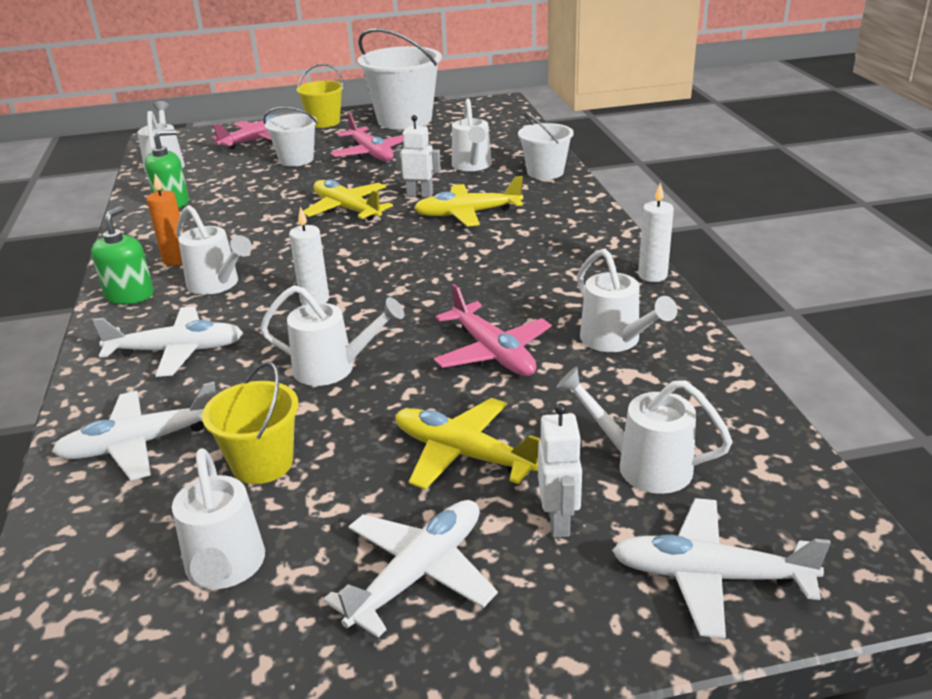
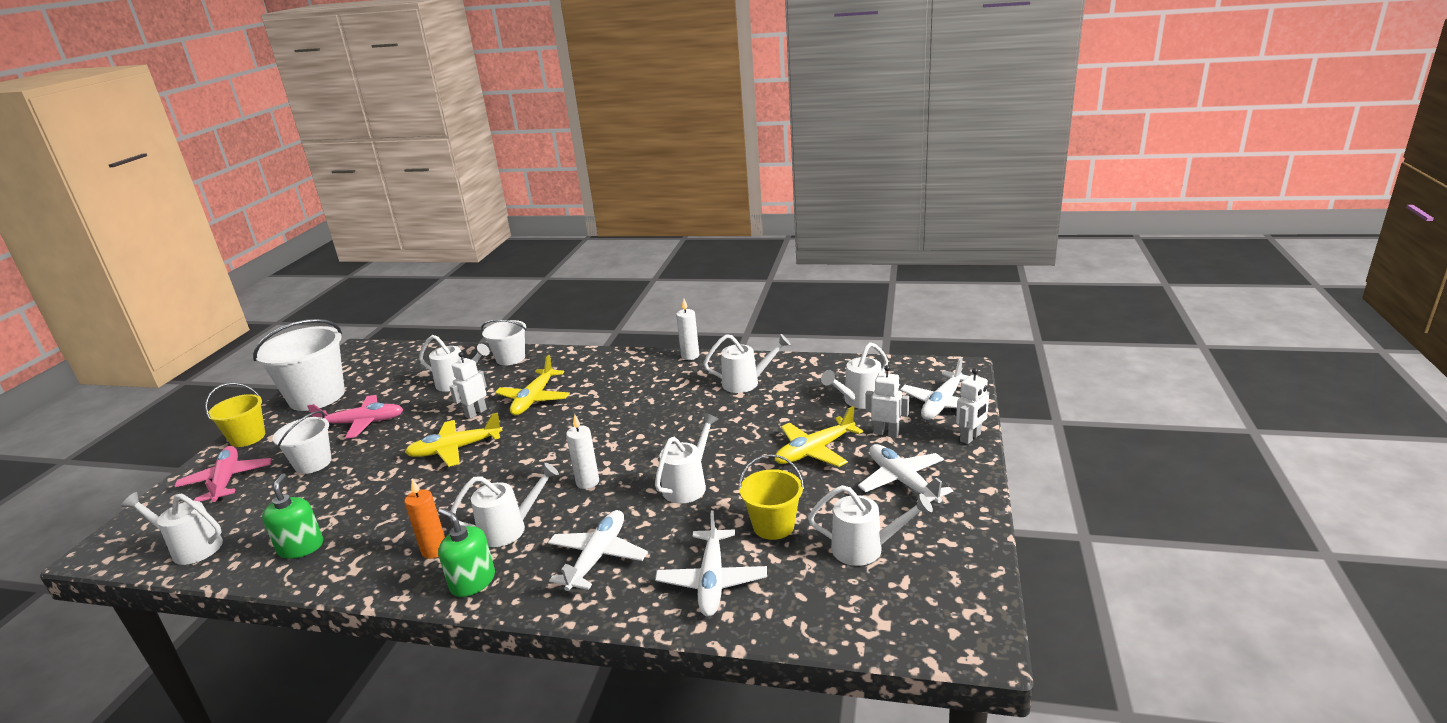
camera: 65 degrees left, 5 degrees down
pink plane [434,284,552,376] -> none
none -> white robot [956,368,989,444]

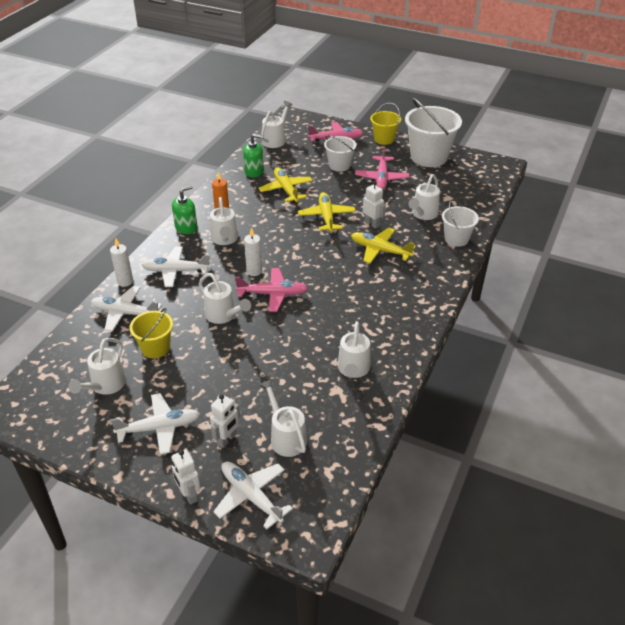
camera: 100 degrees right, 15 degrees up
white plane [548,510,648,591] -> white plane turned 150 degrees clockwise [141,246,211,287]
white candle [676,299,699,360] -> white candle moved to [110,238,133,287]
yellow plane [775,406,863,467] -> yellow plane moved to [259,167,313,202]
none -> pink plane [235,268,308,312]

